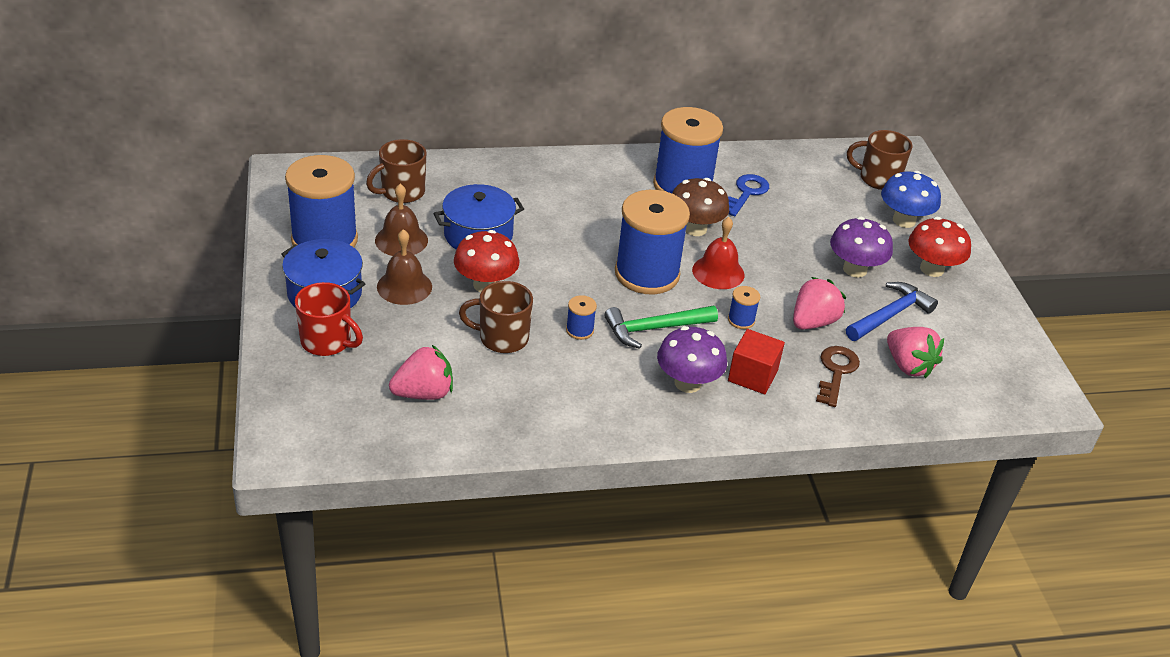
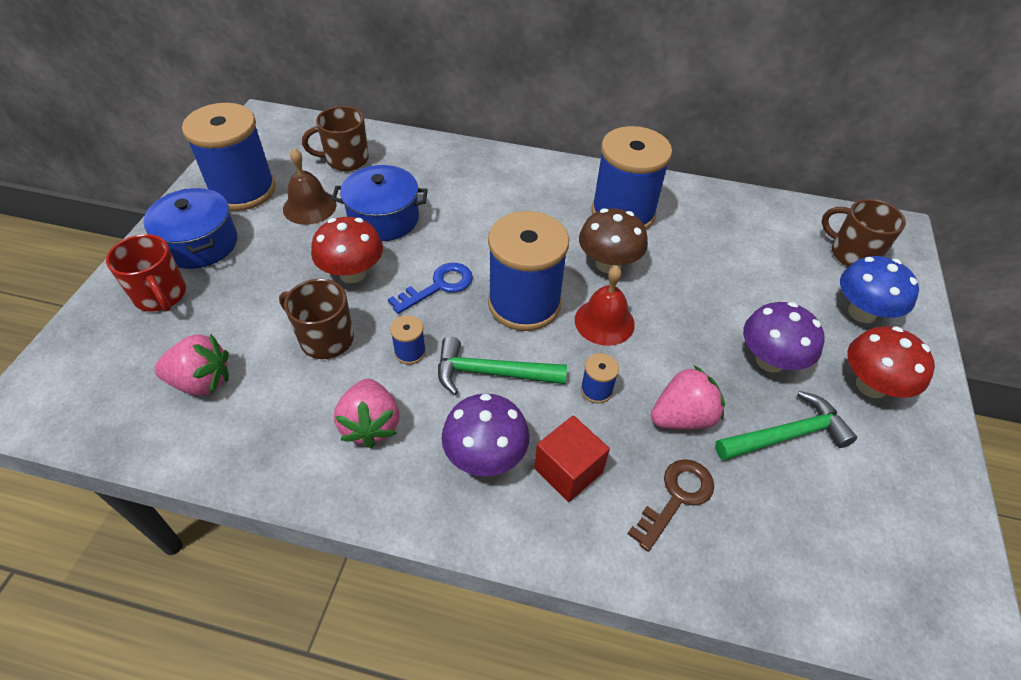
camera: 25 degrees right, 10 degrees up
brown bell [377,229,432,305] -> none
blue key [728,174,769,216] -> blue key moved to [388,263,473,314]
blue hammer [846,282,938,341] -> green hammer [715,391,857,461]
pink strawberry [887,327,944,378] -> pink strawberry moved to [334,379,400,448]

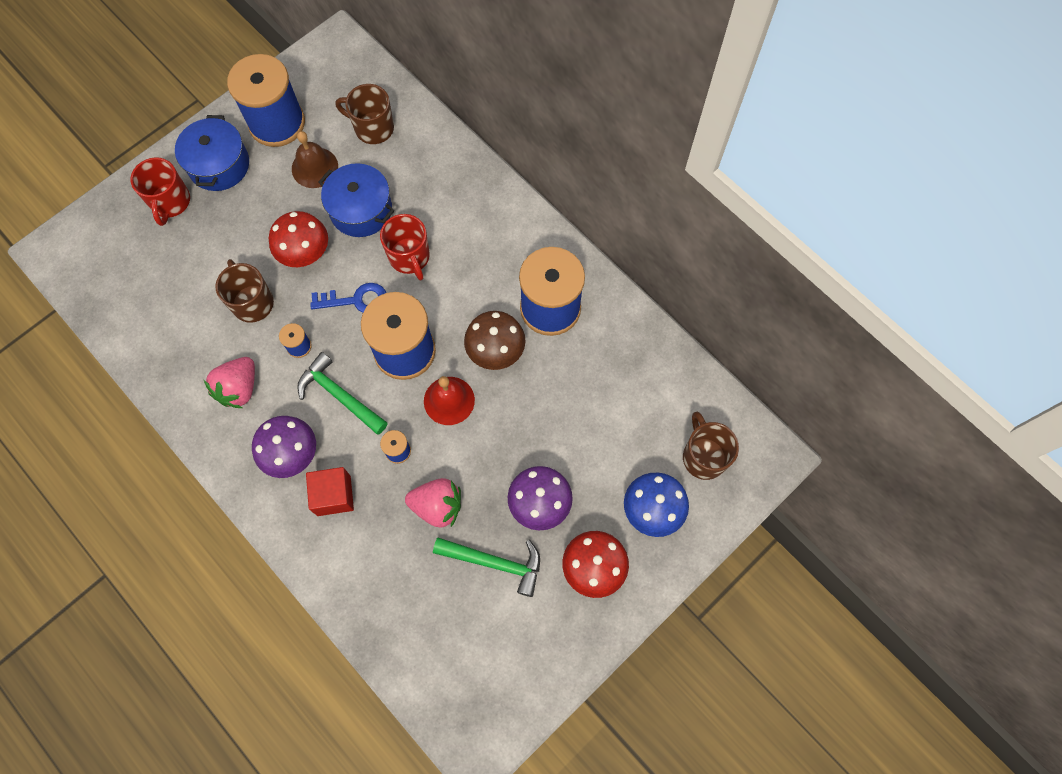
camera: 35 degrees right, 20 degrees up
pink strawberry [154,334,229,396] -> none
brown key [628,459,714,552] -> none
none -> red mug [380,214,430,280]

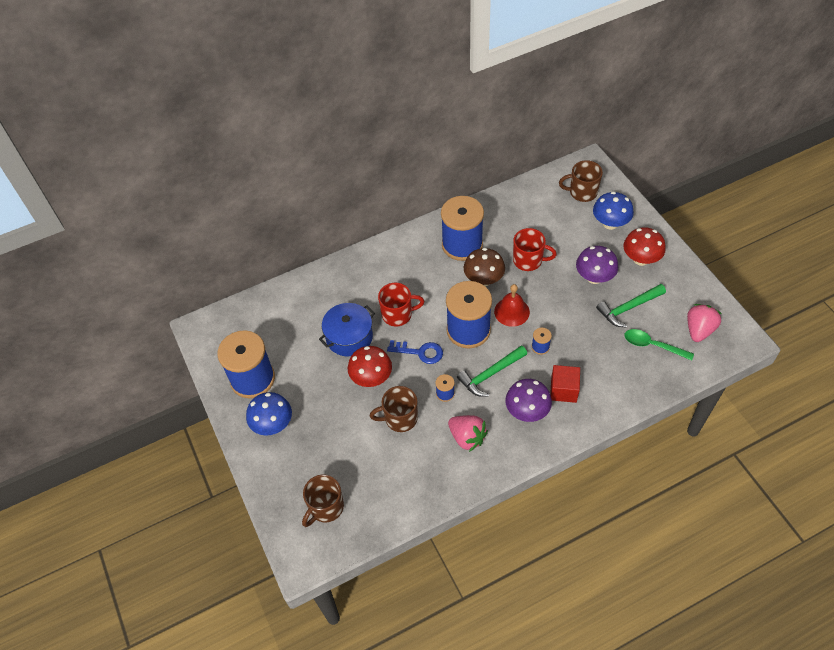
camera: 70 degrees left, 15 degrees down
red mug [130,157,190,226] -> red mug moved to [513,228,557,271]
blue pot [175,115,249,191] -> blue mushroom [246,392,292,436]
brown bell [292,131,338,188] -> none
blue key [310,283,386,313] -> blue key turned 90 degrees clockwise [387,340,443,364]
brown mug [335,84,394,144] -> brown mug moved to [302,474,344,527]
pink strawberry [405,478,461,528] -> pink strawberry moved to [687,304,722,342]
green hammer [433,538,540,597] -> green hammer turned 150 degrees counterclockwise [596,284,666,328]
none -> green spoon [624,329,694,361]

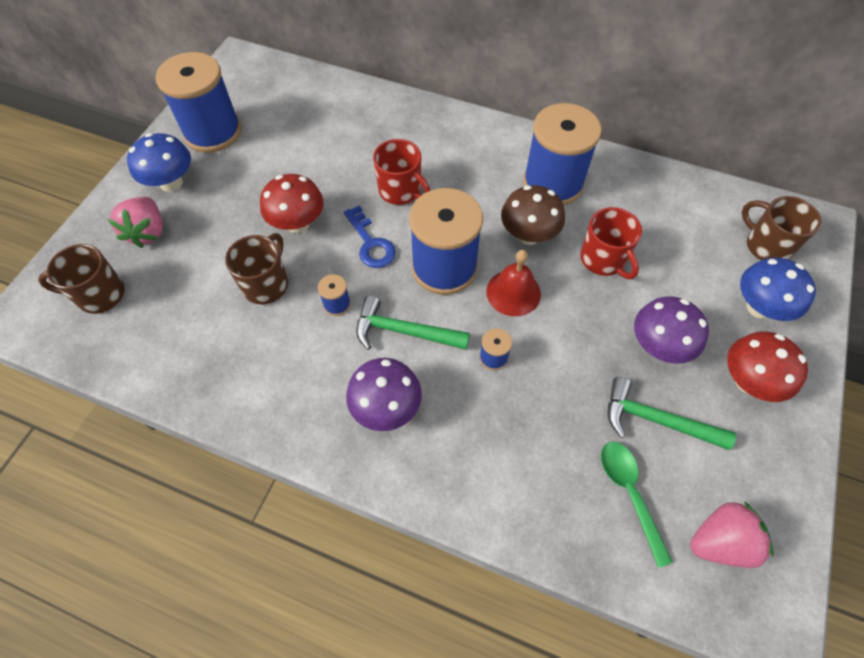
camera: 45 degrees right, 5 degrees up
blue pot [319,303,375,356] -> none
brown mug [370,386,418,432] -> brown mug turned 75 degrees clockwise [225,233,288,304]
pink strawberry [448,415,488,452] -> pink strawberry moved to [108,197,163,248]
red cube [550,365,580,403] -> none

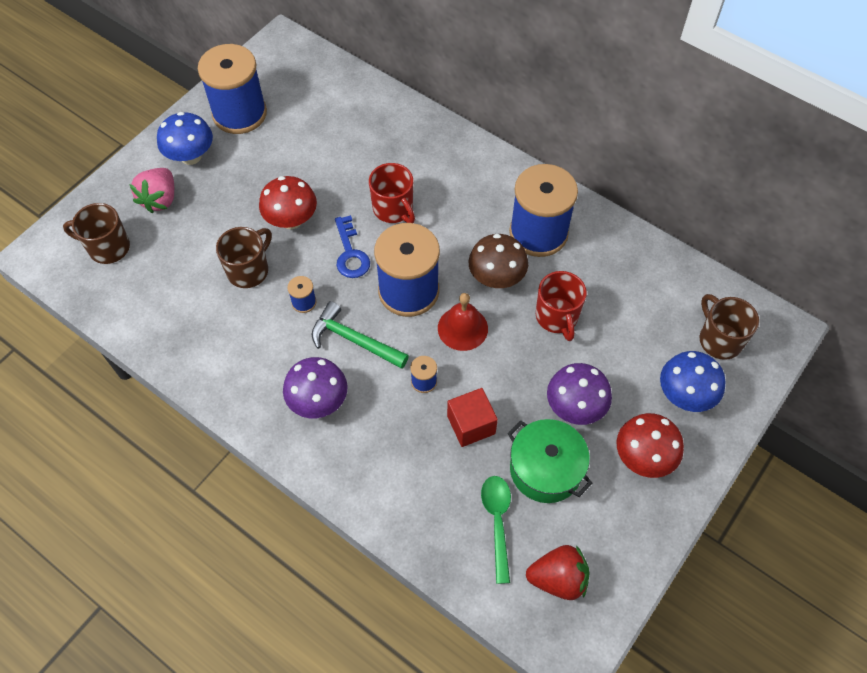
camera: 15 degrees right, 0 degrees up
green hammer [608,377,736,450] -> green pot [507,419,593,503]
pink strawberry [690,501,774,568] -> red strawberry [526,545,589,600]
none -> red cube [447,388,498,447]

